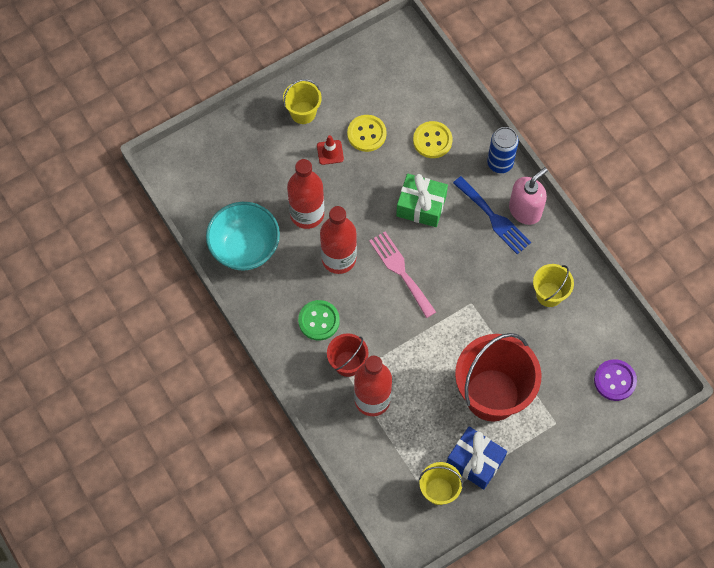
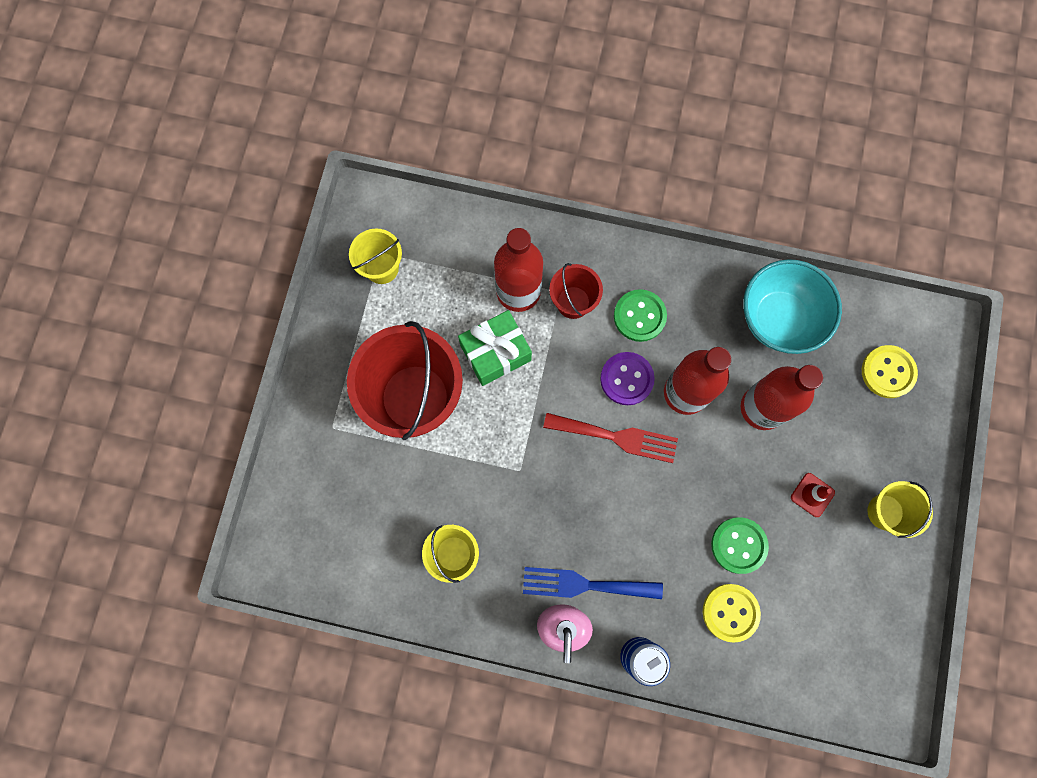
camera: 135 degrees right, 10 degrees up
yellow button [347,115,387,152] -> yellow button moved to [862,345,918,398]
pink fork [369,232,436,318] -> red fork [543,413,678,463]
green gift [396,174,448,227] -> green gift moved to [458,310,532,386]
blue gift [447,426,507,490] -> none
purple button [594,359,637,401] -> purple button moved to [600,352,655,405]
none -> green button [711,517,769,574]

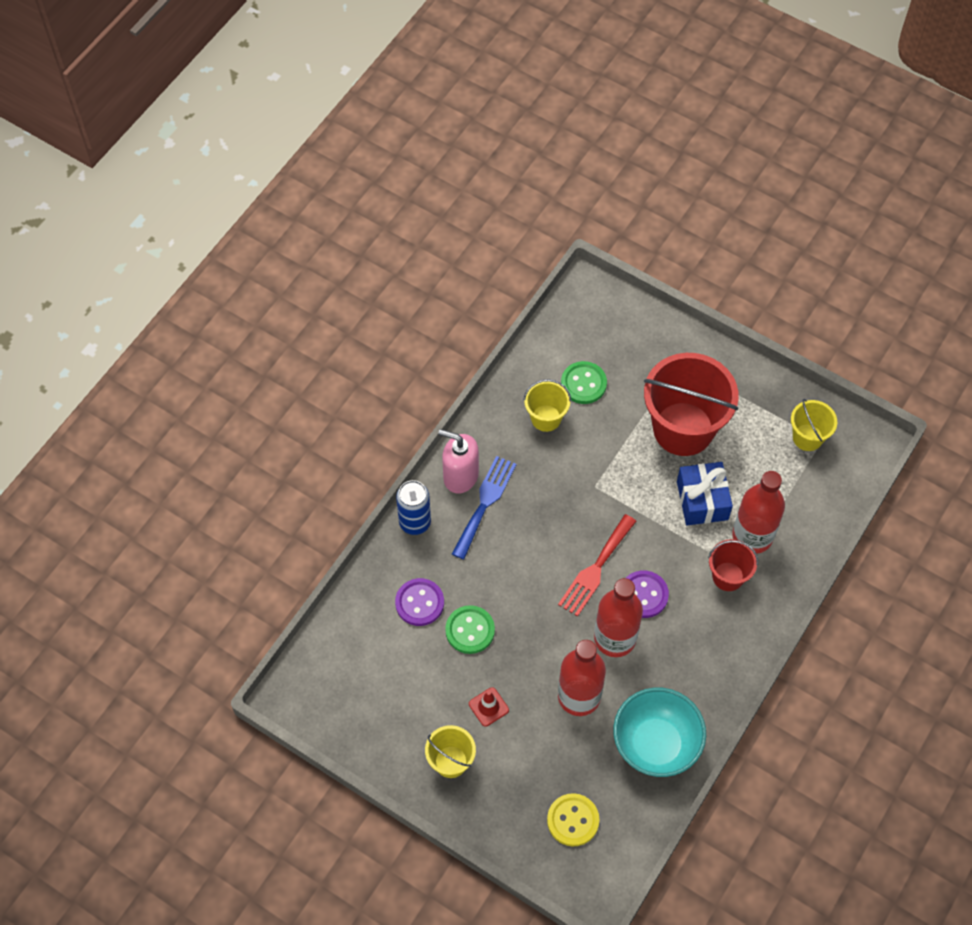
camera: 110 degrees right, 15 degrees down
green gift [458,310,532,386] -> blue gift [677,462,733,525]
green button [614,289,667,342] -> green button moved to [561,361,607,404]
yellow button [703,584,761,643] -> purple button [395,578,444,626]

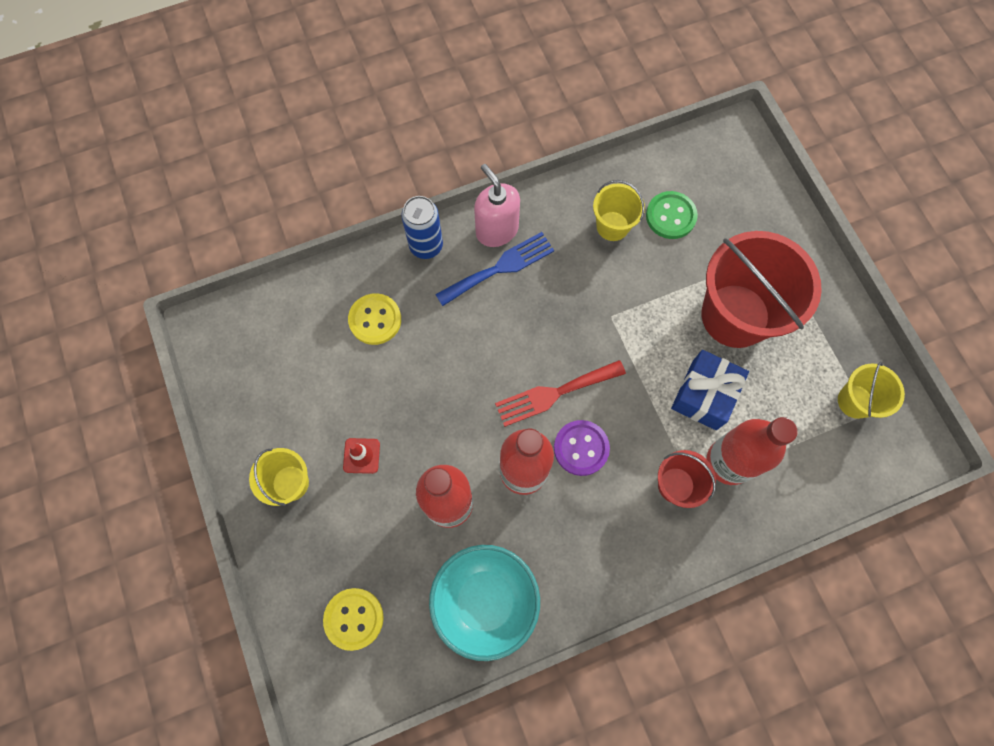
camera: 35 degrees right, 10 degrees up
purple button [395,578,444,626] -> yellow button [348,293,401,345]
green button [445,605,495,654] -> none

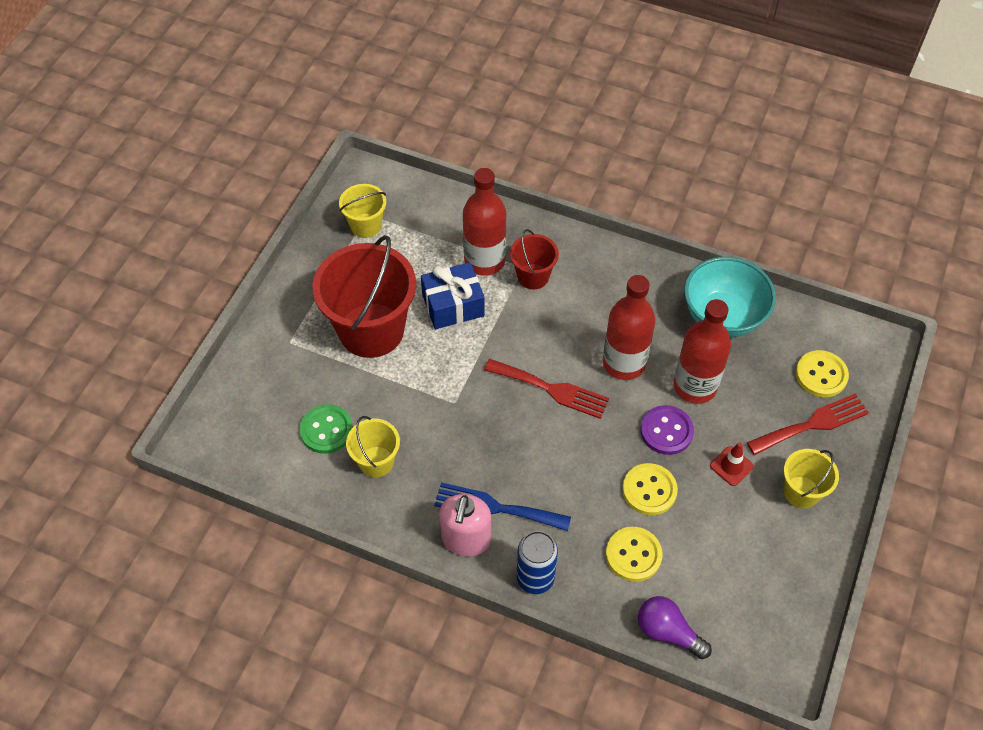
camera: 135 degrees left, 15 degrees down
purple button [554,420,610,476] -> purple button moved to [640,405,694,455]
none -> yellow button [622,463,678,515]
none -> purple light bulb [638,596,712,659]
none -> red fork [747,393,869,455]

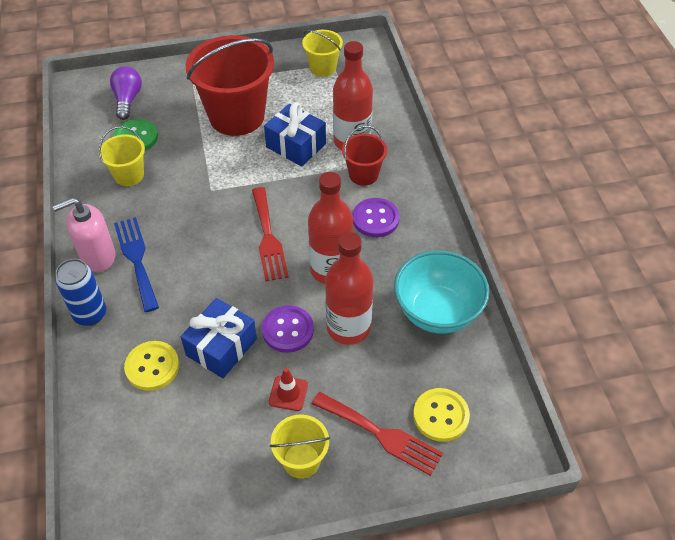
camera: 55 degrees right, 5 degrees down
yellow button [622,463,678,515] -> blue gift [181,298,257,378]
purple light bulb [638,596,712,659] -> purple light bulb moved to [110,66,142,120]
none -> purple button [353,198,400,237]

